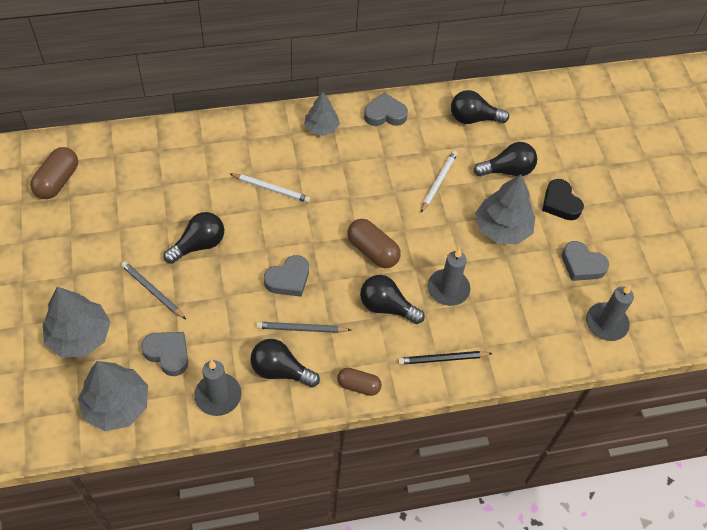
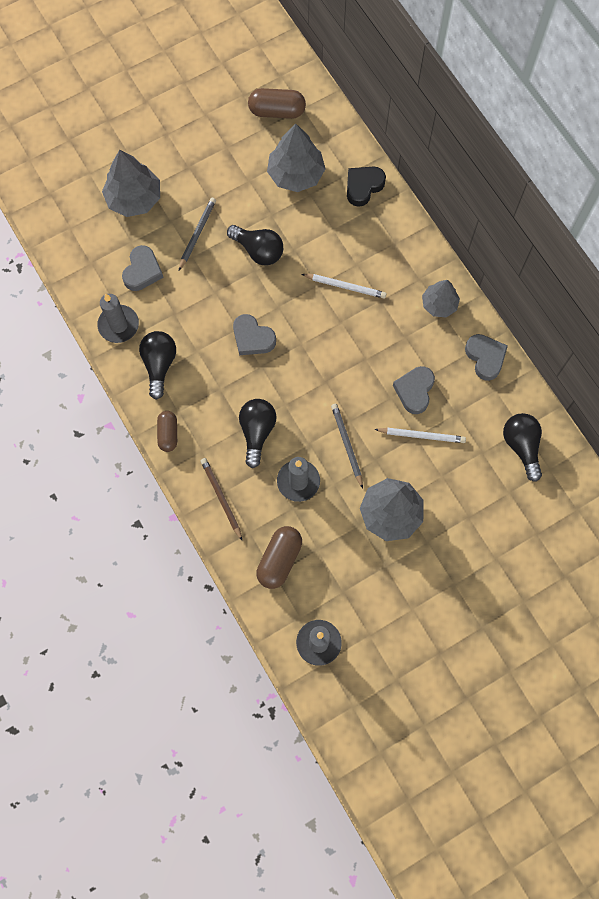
camera: 75 degrees right, 15 degrees up
grey tree [78,361,148,431] -> grey tree moved to [267,124,325,192]
white pencil [229,173,310,203] -> white pencil turned 75 degrees counterclockwise [301,274,387,299]
grey pencil [256,322,351,333] -> grey pencil moved to [331,404,363,489]
brown capsule [347,219,401,268] -> brown capsule moved to [256,526,302,589]
black pencil [398,351,493,365] -> brown pencil [200,458,242,540]
black light bulb [474,142,537,176] -> none
black heart [542,179,584,220] -> black heart moved to [347,167,386,207]
grey heart [562,241,609,281] -> grey heart moved to [393,366,435,414]

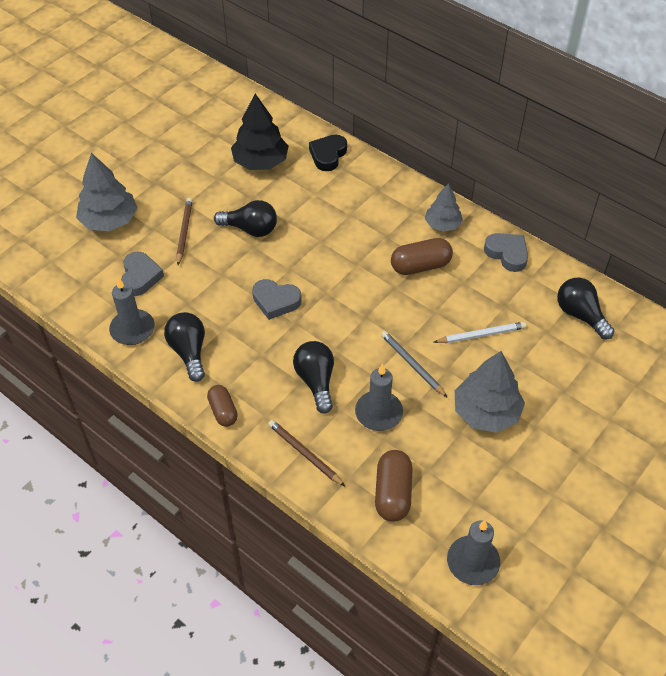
camera: 20 degrees left, 20 degrees down
grey pencil [179,197,216,270] -> brown pencil [176,198,193,265]
brown capsule [248,88,306,119] -> brown capsule moved to [391,238,453,275]
grey tree [267,124,325,192] -> black tree [231,93,289,170]
white pencil [301,274,387,299] -> none
grey heart [393,366,435,414] -> none

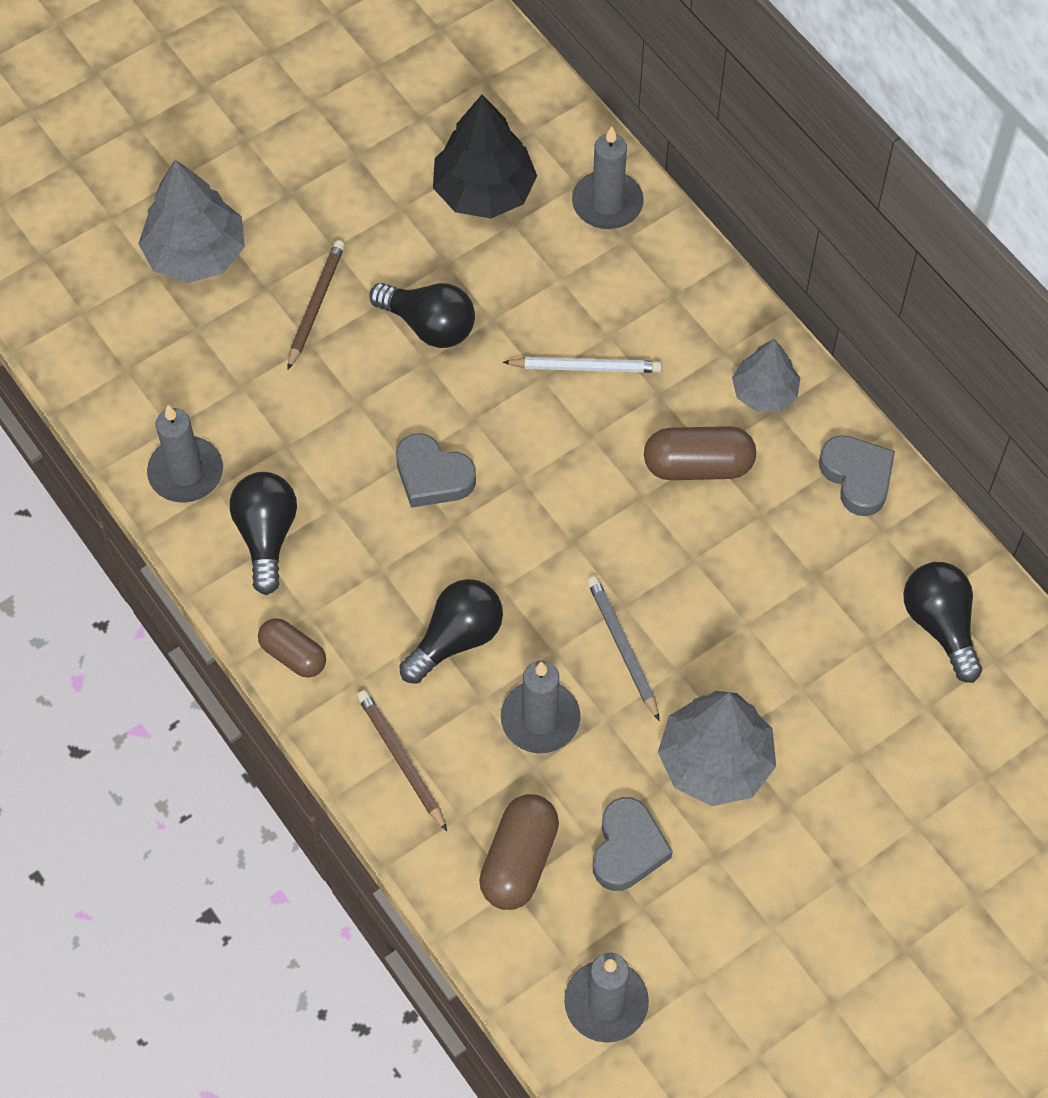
camera: 15 degrees right, 10 degrees up
grey heart [121,251,164,296] -> grey heart moved to [593,797,673,891]
brown capsule [207,385,238,427] -> brown capsule turned 45 degrees counterclockwise [258,618,326,678]
black light bulb [293,341,334,413] -> black light bulb turned 45 degrees clockwise [399,579,503,684]
black heart [309,135,347,171] -> grey candle [572,126,644,229]
white pencil [434,322,527,343] -> white pencil moved to [503,357,662,373]

